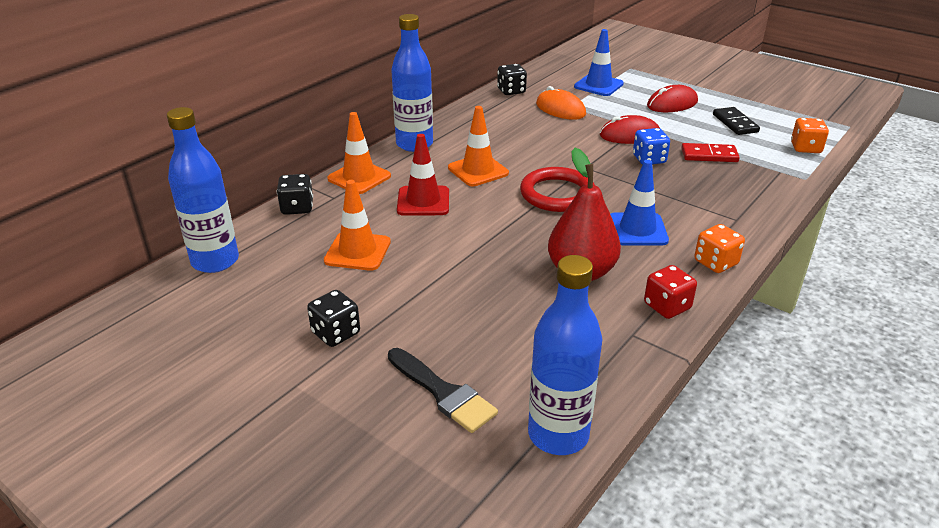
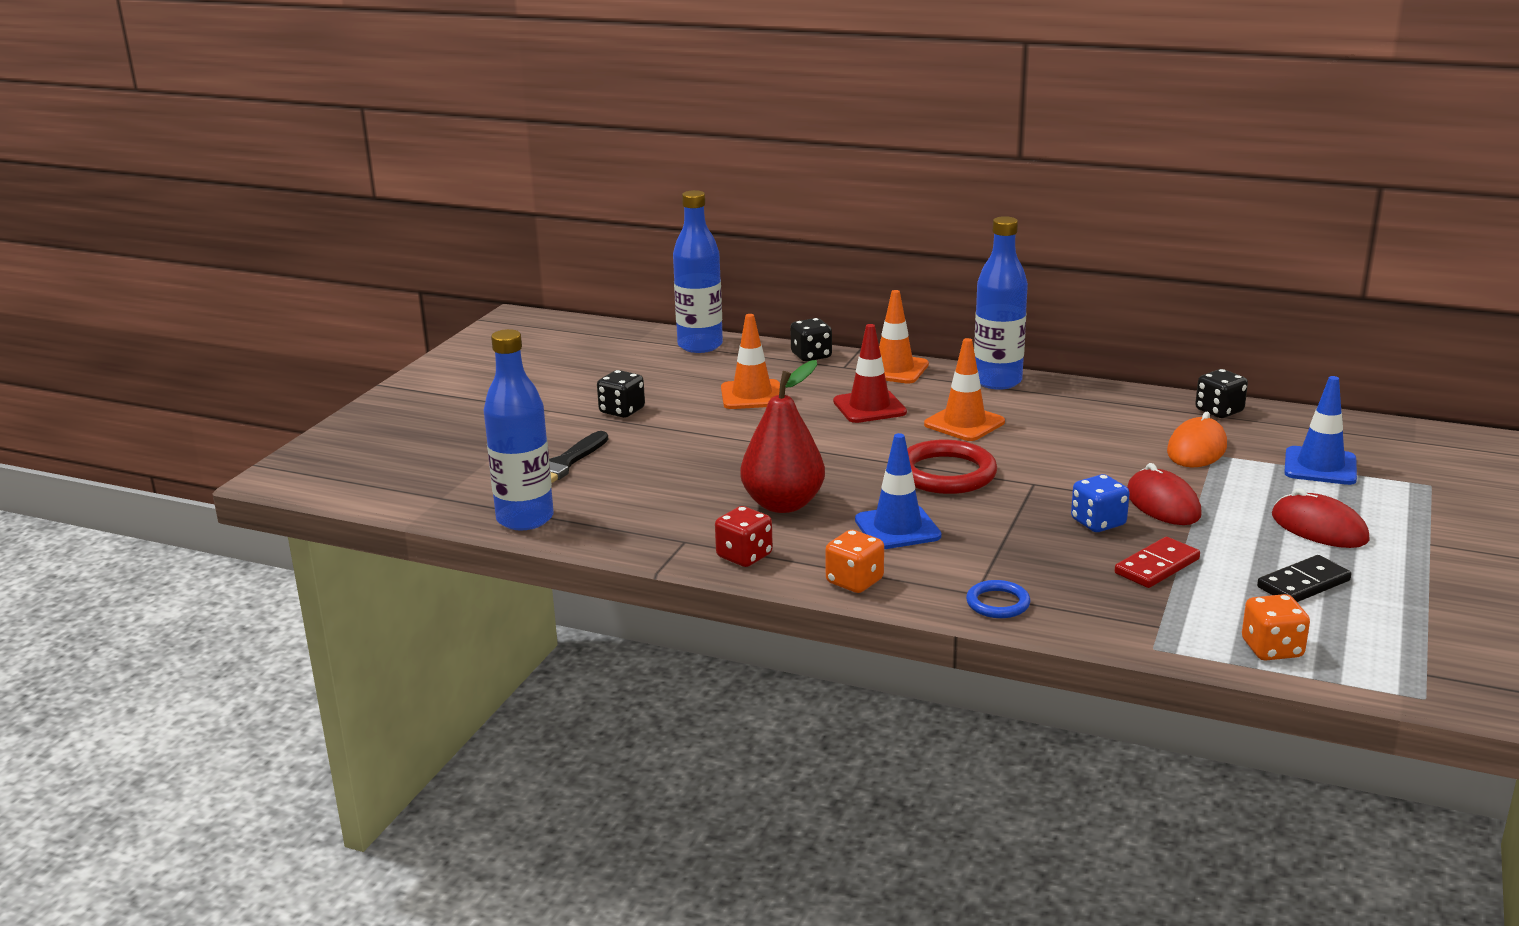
camera: 75 degrees right, 10 degrees down
red domino [681,143,740,162] -> red domino turned 60 degrees clockwise [1115,537,1200,588]
none -> blue ring [966,580,1031,618]

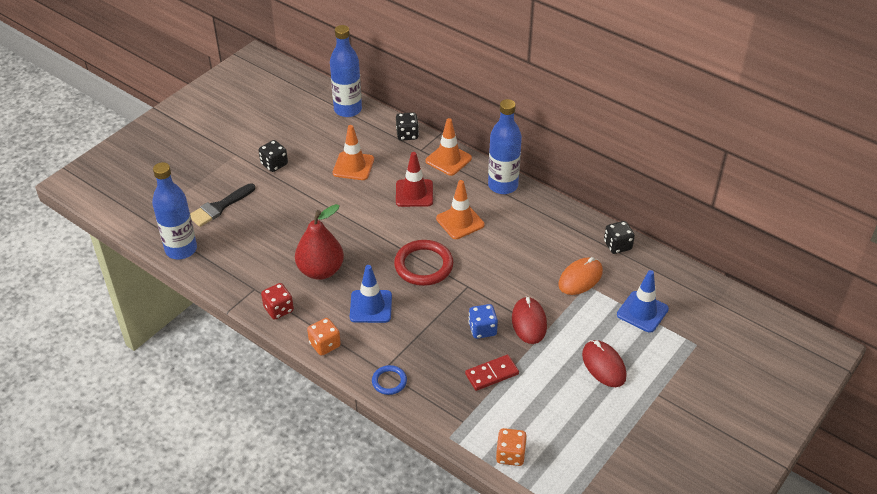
camera: 15 degrees right, 20 degrees up
black domino [1257,555,1351,602] -> none

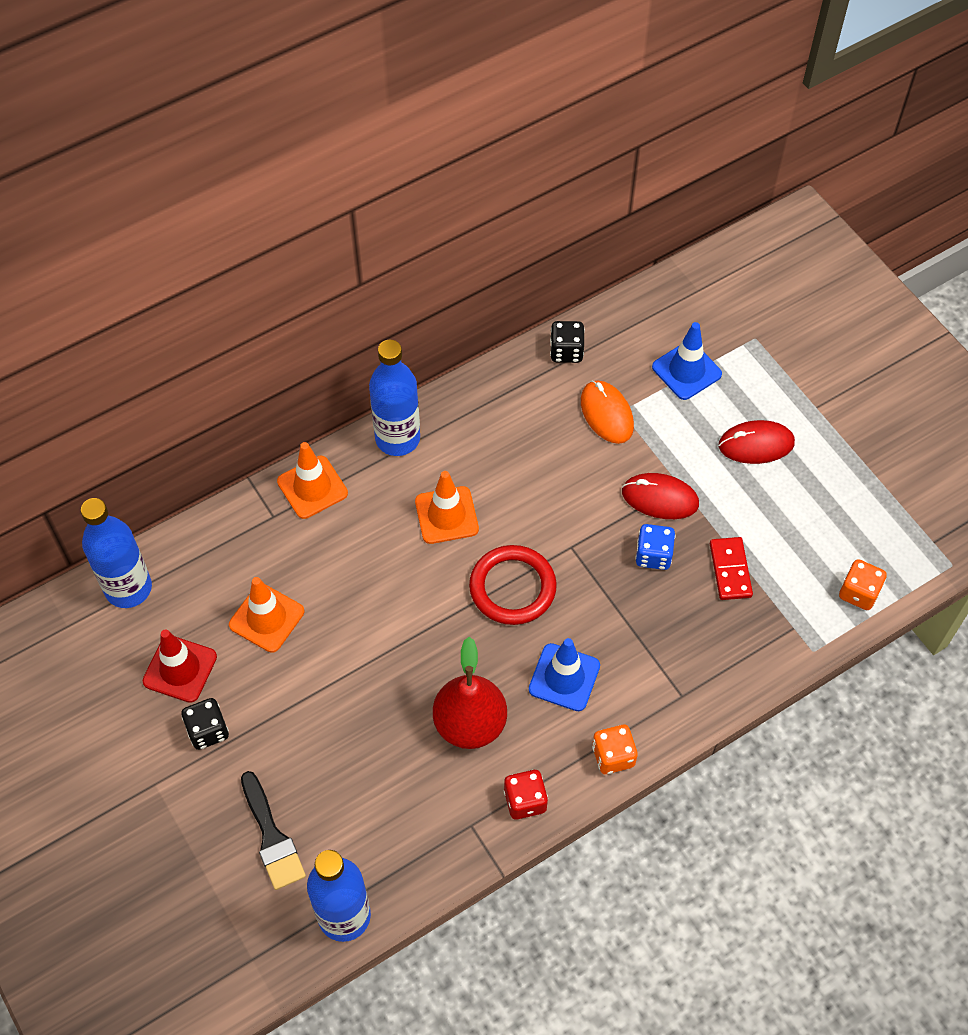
camera: 70 degrees left, 15 degrees up
blue ring [372,365,407,395] -> none
black dice [396,112,419,141] -> none
red traffic cone [396,152,433,207] -> red traffic cone moved to [142,630,217,703]

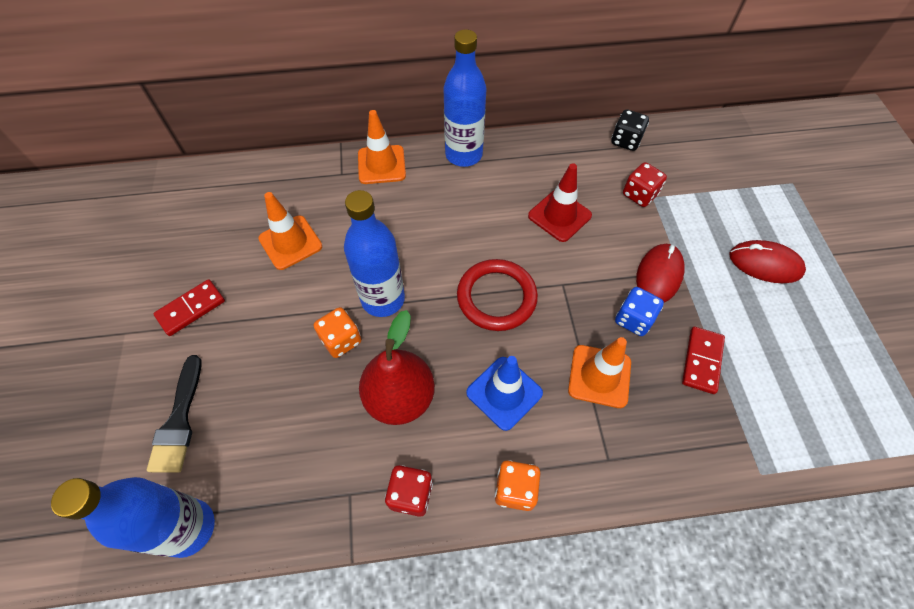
camera: 25 degrees right, 0 degrees up
blue bottle [80,498,152,608] -> blue bottle moved to [344,190,405,317]
red traffic cone [142,630,217,703] -> red traffic cone moved to [528,163,592,242]
black dice [181,698,229,750] -> red domino [153,279,225,336]
orange traffic cone [415,471,479,544] -> orange traffic cone moved to [568,337,631,408]
orange mouse [581,381,634,444] -> red dice [623,162,667,207]
red mouse [622,473,699,519] -> red mouse turned 75 degrees clockwise [636,244,685,302]
blue traffic cone [652,322,722,400] -> none
orange dice [839,559,887,610] -> orange dice moved to [314,307,362,358]

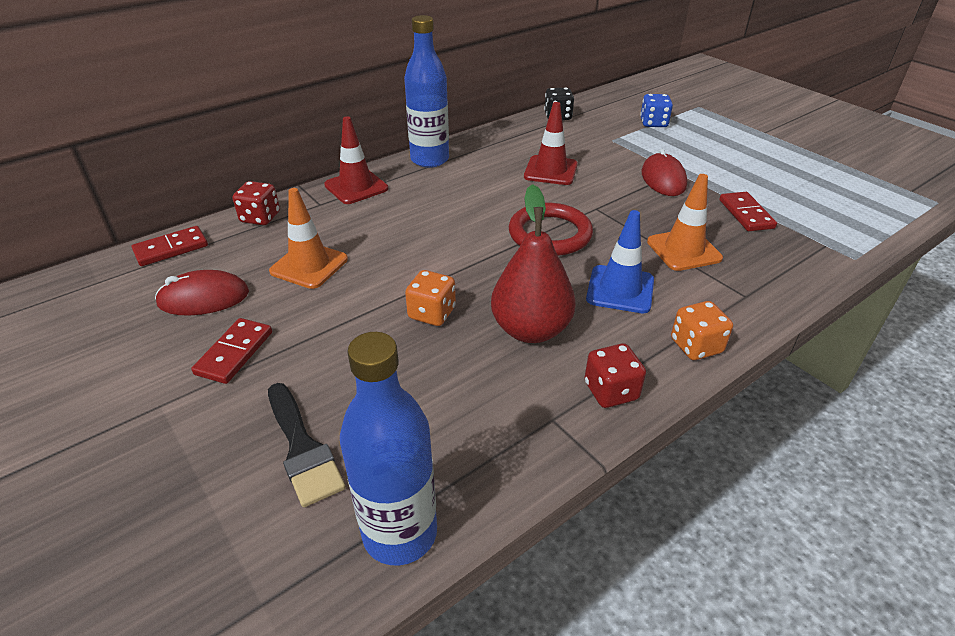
camera: 30 degrees left, 20 degrees down
blue bottle [344,190,405,317] -> none
orange traffic cone [358,110,406,184] -> red traffic cone [324,116,388,204]
blue dice [615,287,664,336] -> blue dice moved to [640,94,673,127]
red dice [623,162,667,207] -> red dice moved to [233,181,280,225]
red mouse [729,240,806,283] -> red mouse moved to [155,270,249,316]
none -> red domino [132,226,208,266]

